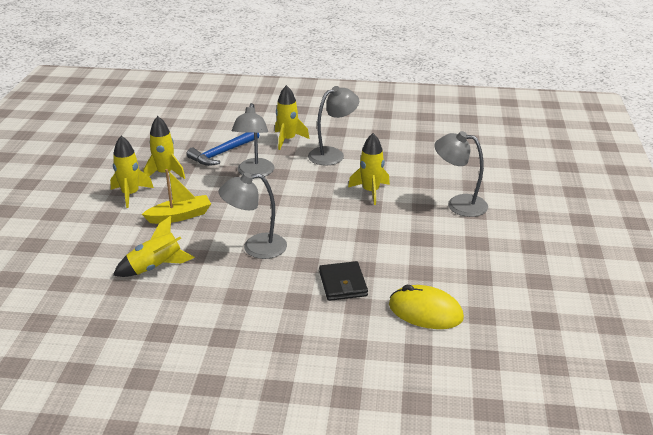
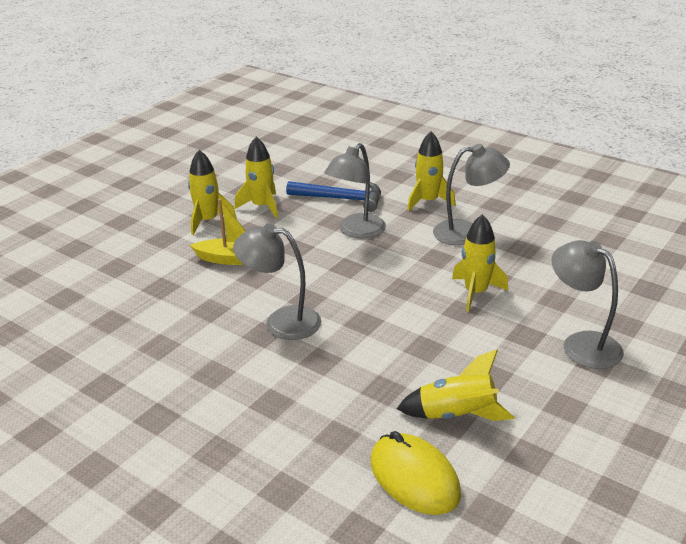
camera: 30 degrees right, 0 degrees up
yellow rocket [113,216,195,277] -> yellow rocket moved to [397,349,515,421]
blue hammer [186,132,259,166] -> blue hammer turned 150 degrees counterclockwise [286,181,381,212]
black wallet [319,261,368,301] -> none

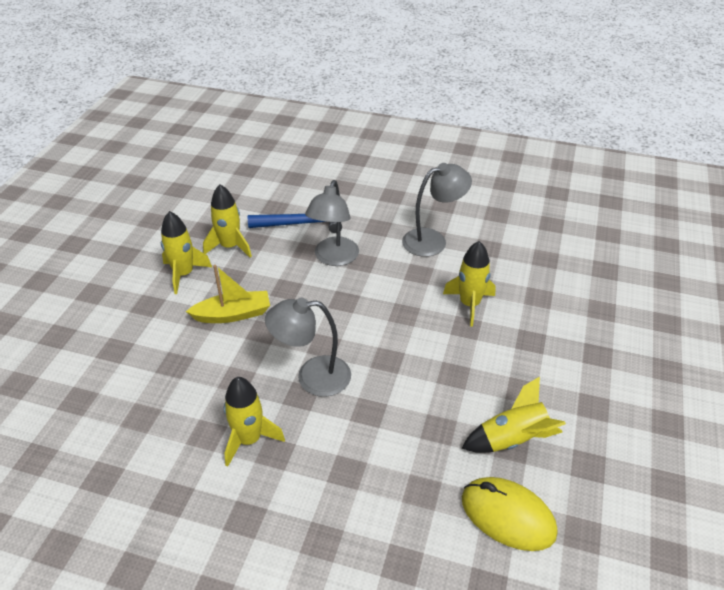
camera: 20 degrees left, 10 degrees up
yellow rocket [407,131,456,211] -> yellow rocket moved to [224,377,285,467]
grey lamp [552,240,624,369] -> none

